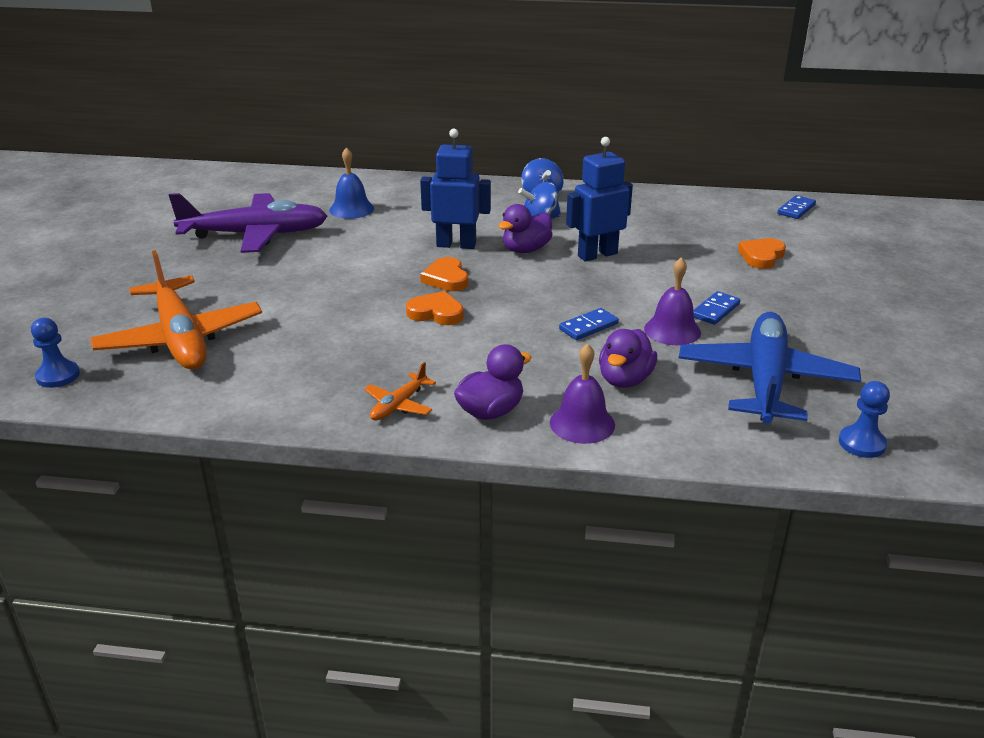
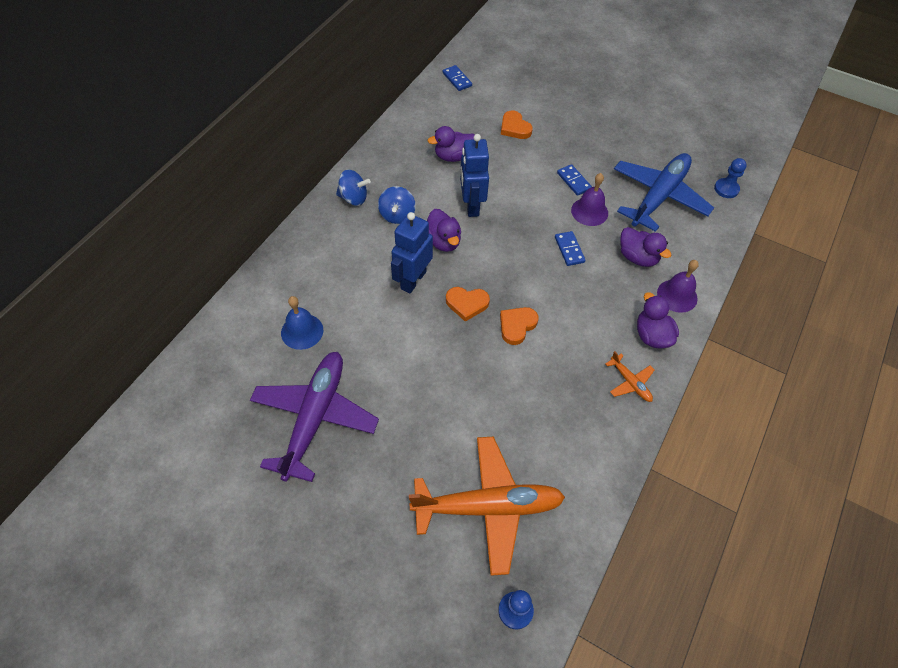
camera: 70 degrees left, 25 degrees up
blue plane [679,312,861,424] -> blue plane turned 90 degrees clockwise [614,153,714,232]
none -> purple duck [428,126,474,162]

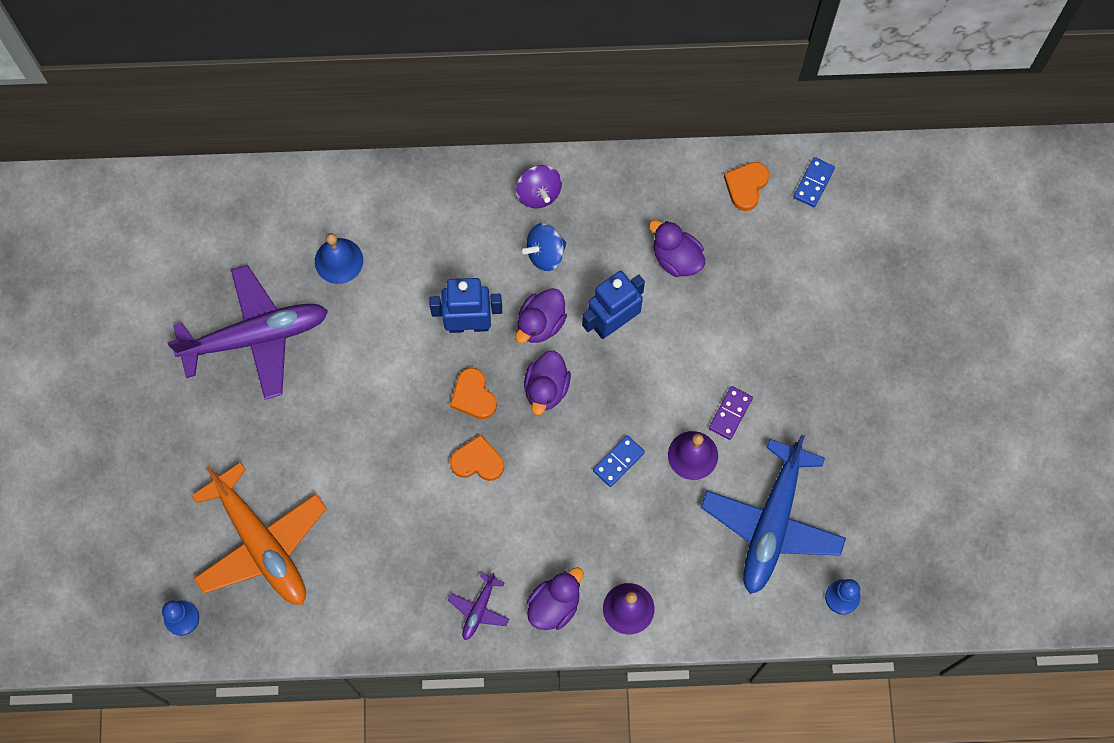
camera: 60 degrees right, 15 degrees up
blue spinning top [336,170,371,206] -> purple spinning top [516,165,562,209]
orange heart [501,111,533,139] -> orange heart moved to [724,162,769,211]
blue domino [557,164,592,196] -> purple domino [709,386,753,440]
orange plane [605,351,655,402] -> purple plane [448,572,509,640]
blue plane [614,153,714,232] -> blue plane turned 105 degrees clockwise [701,435,846,594]
purple duck [620,227,671,267] -> purple duck moved to [524,351,571,415]

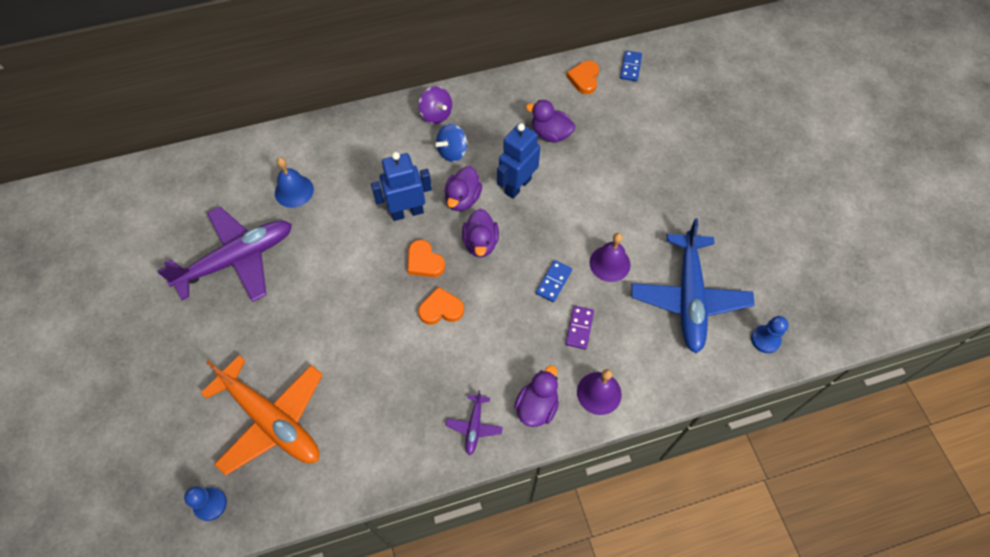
camera: 15 degrees left, 10 degrees down
purple domino [709,386,753,440] -> purple domino moved to [565,306,594,349]

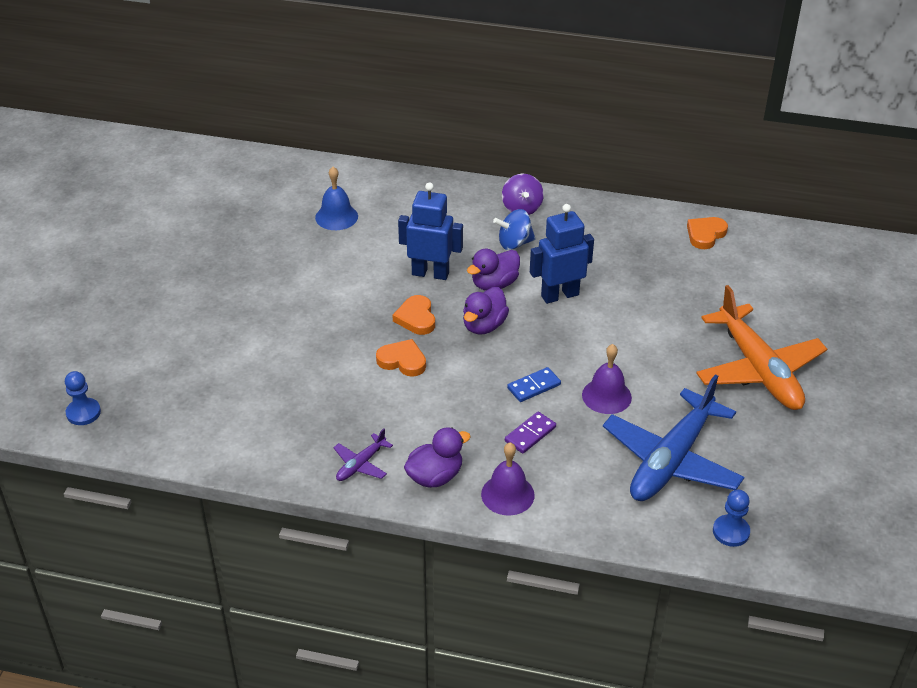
camera: 30 degrees right, 20 degrees down
purple plane [157,207,292,302] -> none
orange plane [201,355,323,475] -> orange plane moved to [696,285,827,410]
purple duck [526,100,575,142] -> none
blue domino [620,50,642,81] -> none

